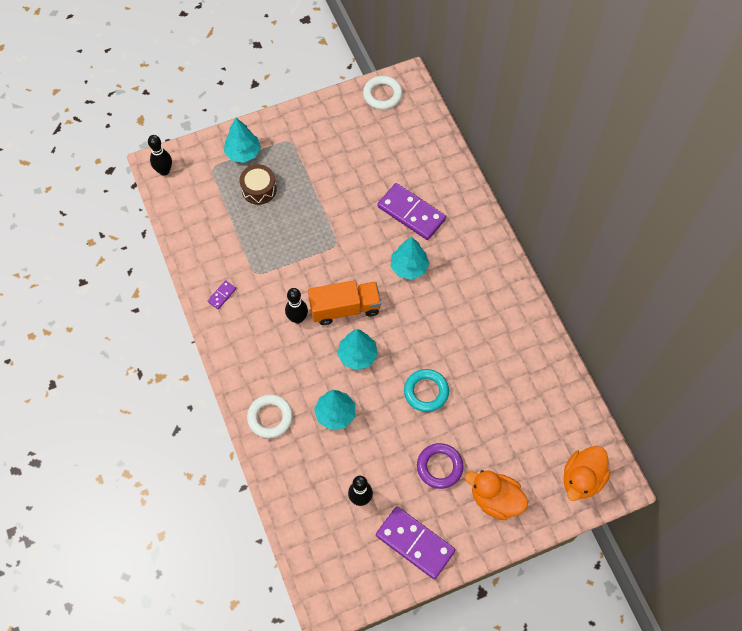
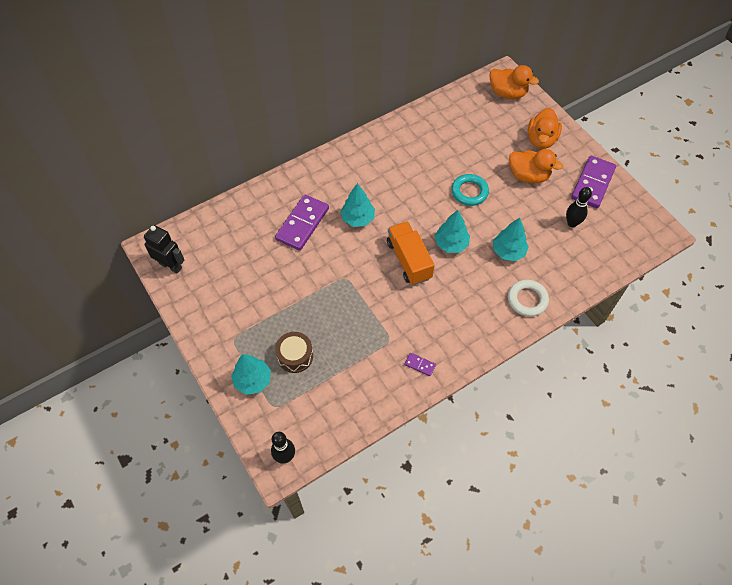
camera: 100 degrees left, 5 degrees down
black bowling pin [285,288,308,324] -> none
white ring [363,76,403,110] -> black robot [144,225,185,273]
purple ring [417,443,464,489] -> orange duck [509,149,563,183]

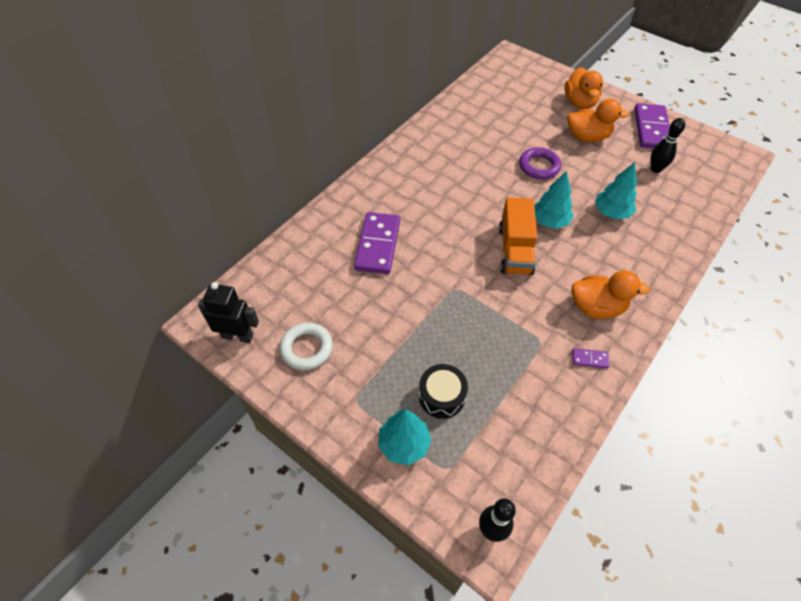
camera: 20 degrees left, 5 degrees down
brown drum [275,332,313,373] -> black drum [419,364,468,419]
turquoise tree [340,183,375,227] -> none
orange truck [387,221,435,285] -> orange truck turned 135 degrees counterclockwise [499,197,537,275]
turquoise ring [451,174,489,206] -> purple ring [519,147,561,179]
orange duck [489,65,539,99] -> orange duck moved to [572,270,650,319]
white ring [508,280,549,317] -> white ring moved to [280,323,333,370]

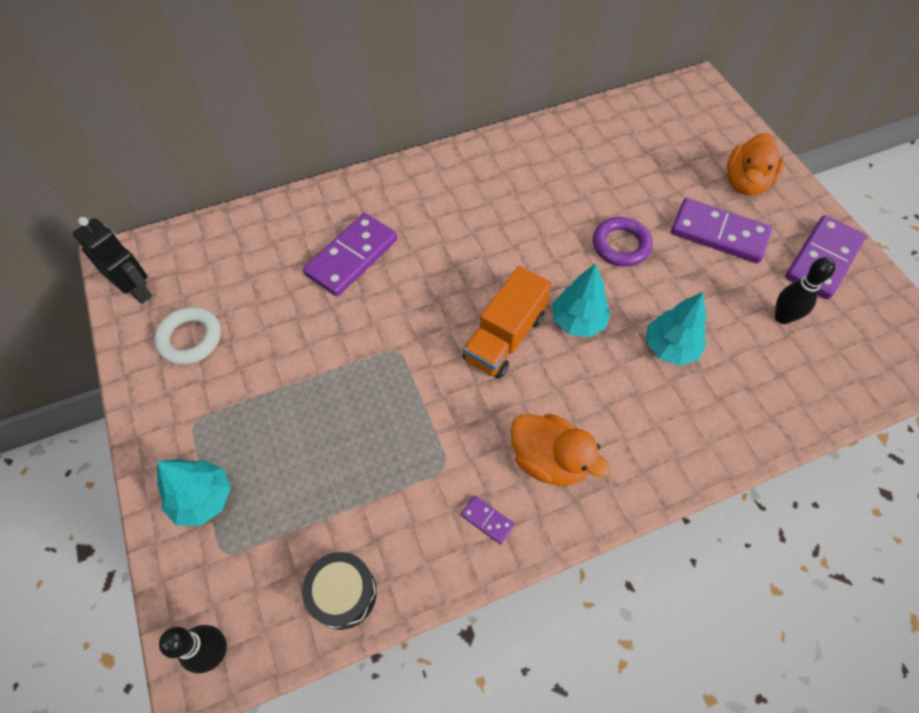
camera: 30 degrees right, 5 degrees up
black drum [419,364,468,419] -> black drum moved to [302,552,377,630]
orange duck [567,99,629,142] -> purple domino [671,198,772,263]

